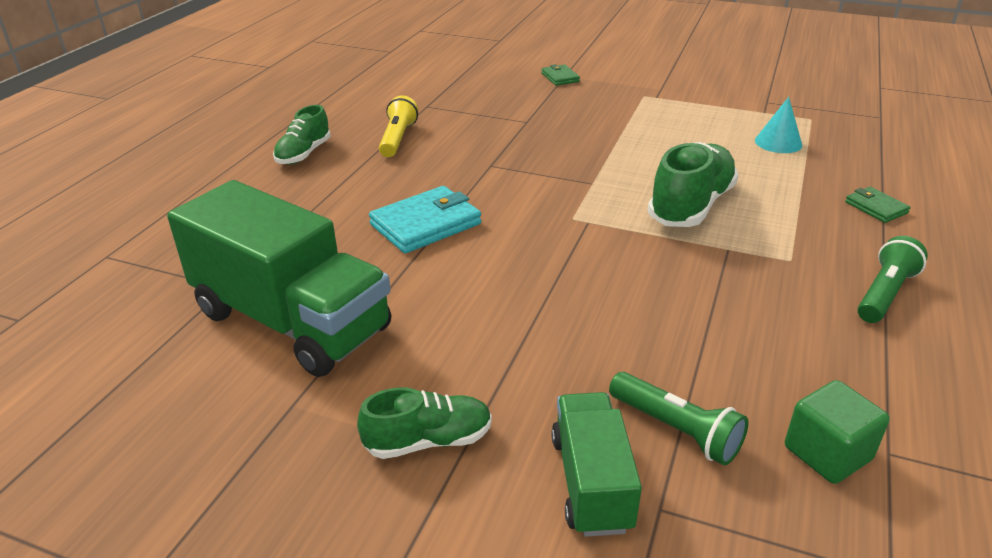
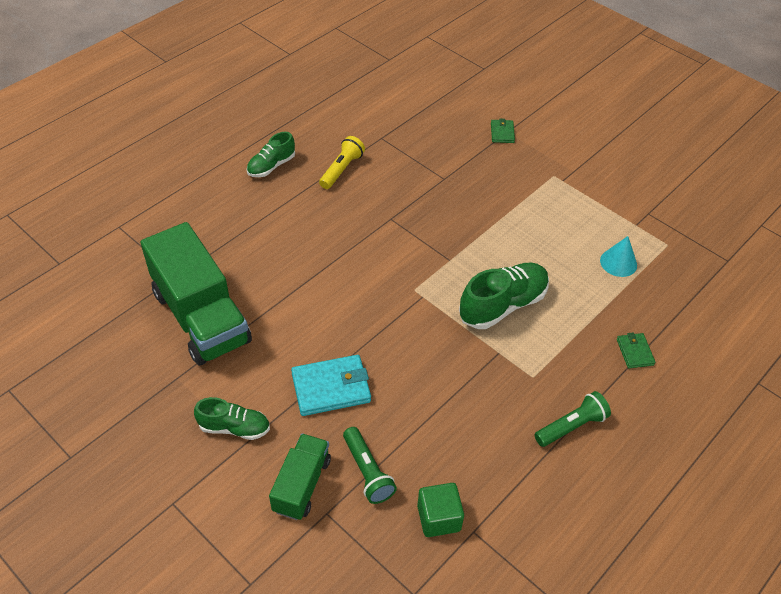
camera: 20 degrees right, 15 degrees up
turquoise wallet [369,186,481,253] -> turquoise wallet moved to [291,355,371,416]

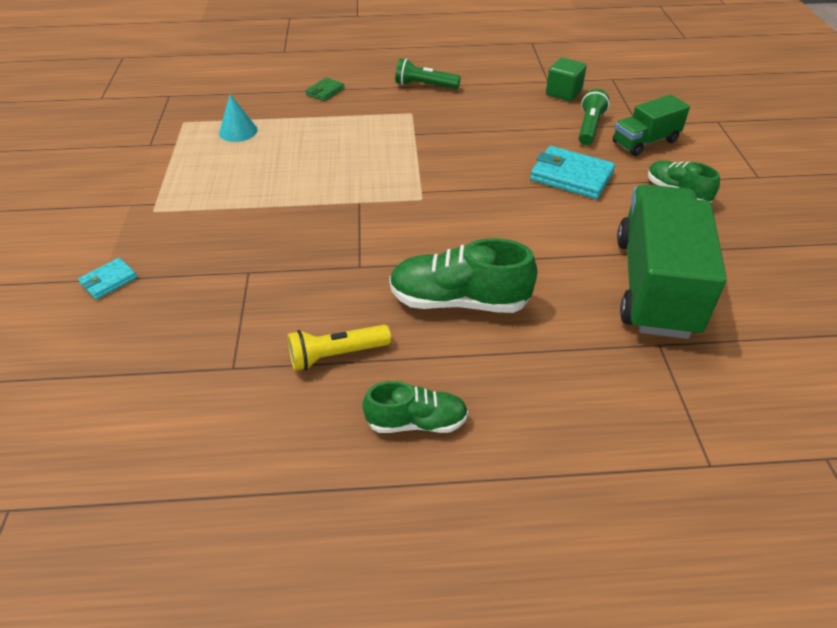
camera: 135 degrees left, 5 degrees down
green shoe [459,263,549,329] -> green shoe moved to [389,238,537,313]
green wallet [491,119,515,143] -> turquoise wallet [78,258,137,300]

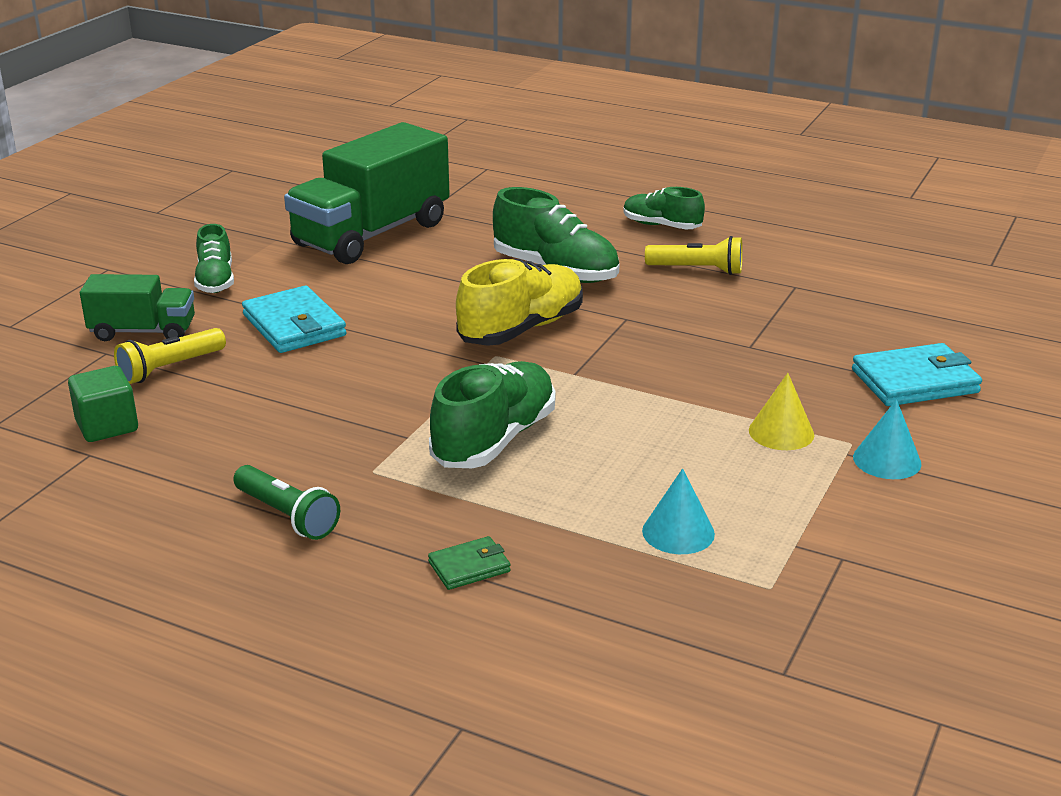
camera: 150 degrees left, 15 degrees down
turquoise wallet [78,258,137,300] -> turquoise wallet [852,343,982,406], size x1.84
green flashlight [579,89,609,145] -> yellow flashlight [114,328,226,384]
none -> green shoe [429,361,555,468]
none -> yellow shoe [456,259,583,346]
none -> yellow cone [749,373,814,450]
none -> turquoise cone [853,399,922,479]

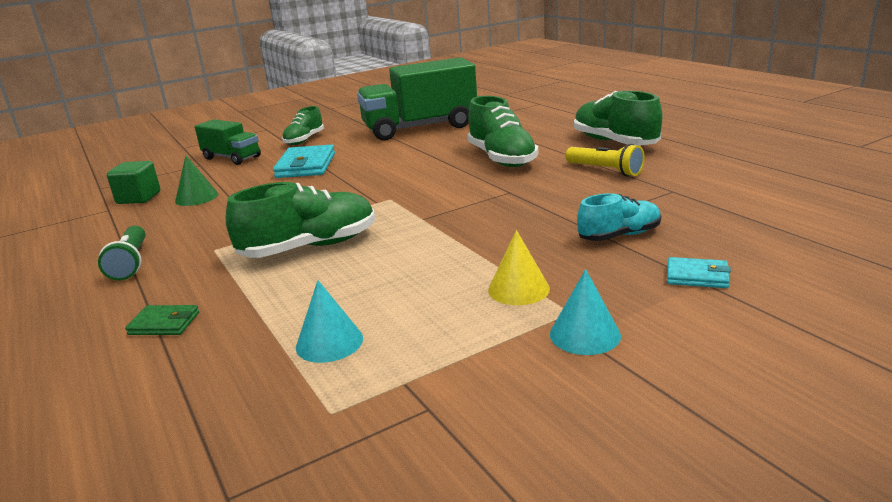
camera: 35 degrees right, 5 degrees down
yellow flashlight [114,328,226,384] -> none
yellow shoe [456,259,583,346] -> none
green shoe [623,187,705,230] -> green shoe [574,91,662,146], size x1.63
turquoise wallet [852,343,982,406] -> turquoise wallet [667,257,731,288], size x0.54
none -> green cone [175,156,218,206]
none -> turquoise shoe [577,193,661,241]

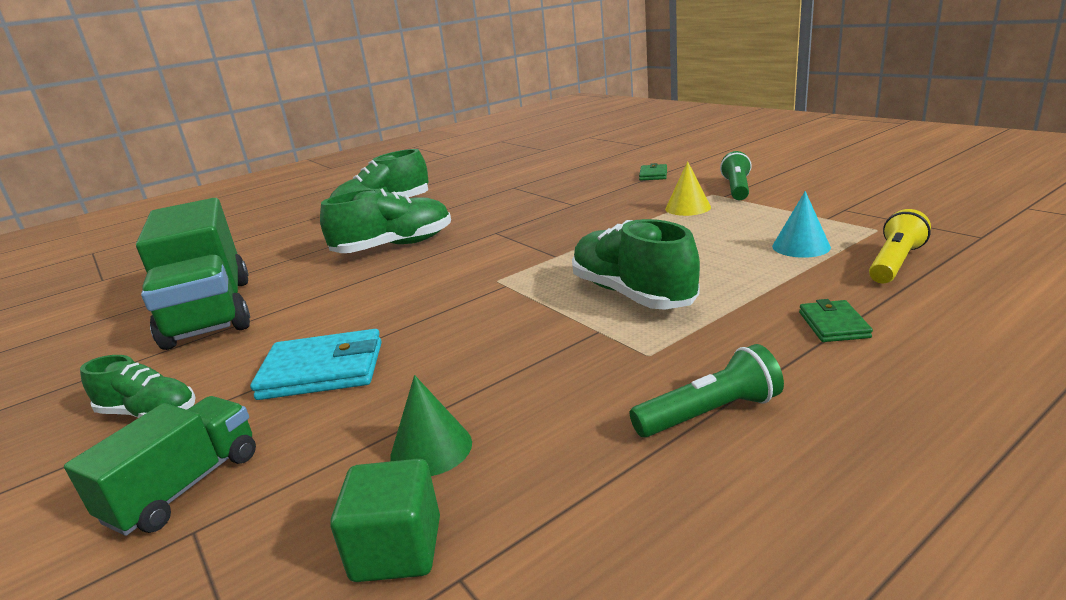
camera: 95 degrees left, 0 degrees up
turquoise cone [550,269,621,355] -> green flashlight [720,151,752,200]
yellow flashlight [565,144,645,176] -> yellow flashlight moved to [869,209,931,283]
turquoise shoe [577,193,661,241] -> none
turquoise wallet [667,257,731,288] -> green wallet [639,163,667,181]

